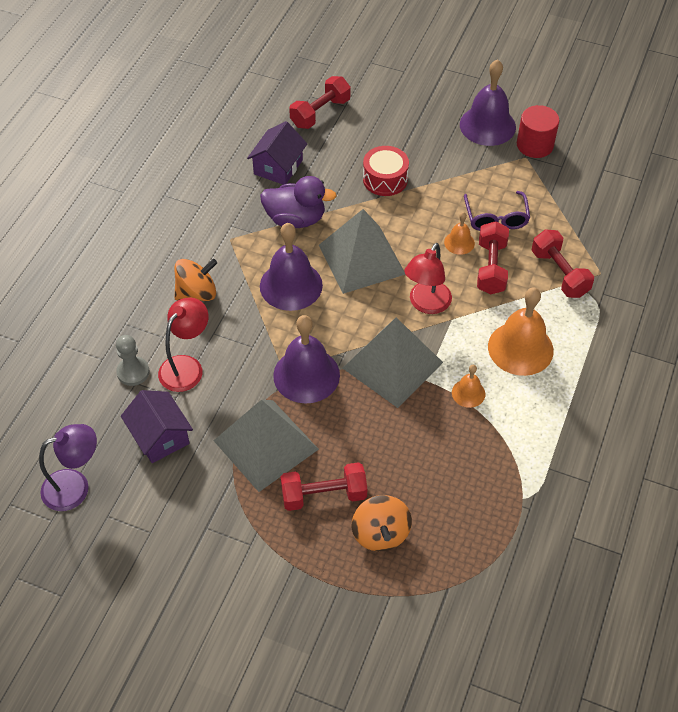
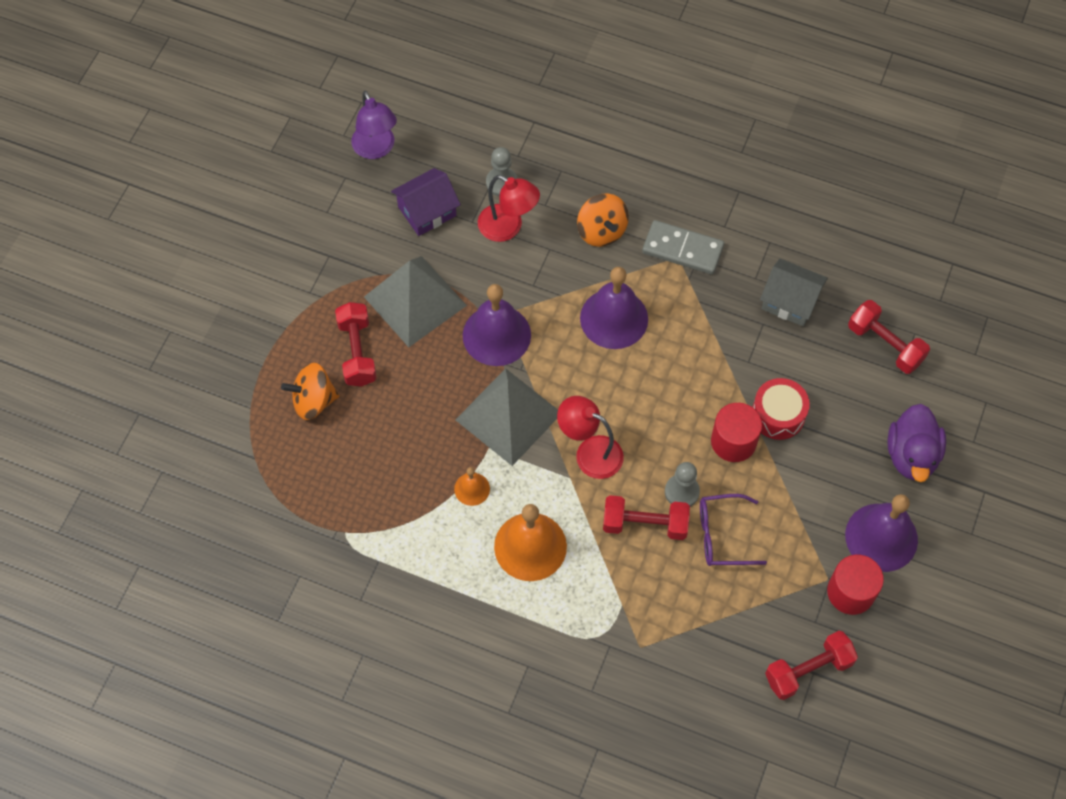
camera: 90 degrees right, 10 degrees up
purple house [247,121,307,185] -> grey house [760,259,828,326]
purple duck [260,176,337,228] -> purple duck moved to [887,404,946,482]
grey pyramid [319,209,406,294] -> none
orange bell [444,212,475,255] -> grey pawn [665,462,700,507]
red dumbbell [532,229,594,298] -> red dumbbell moved to [765,631,858,700]
none -> grey domino [642,220,724,274]
none -> red cylinder [711,403,762,462]

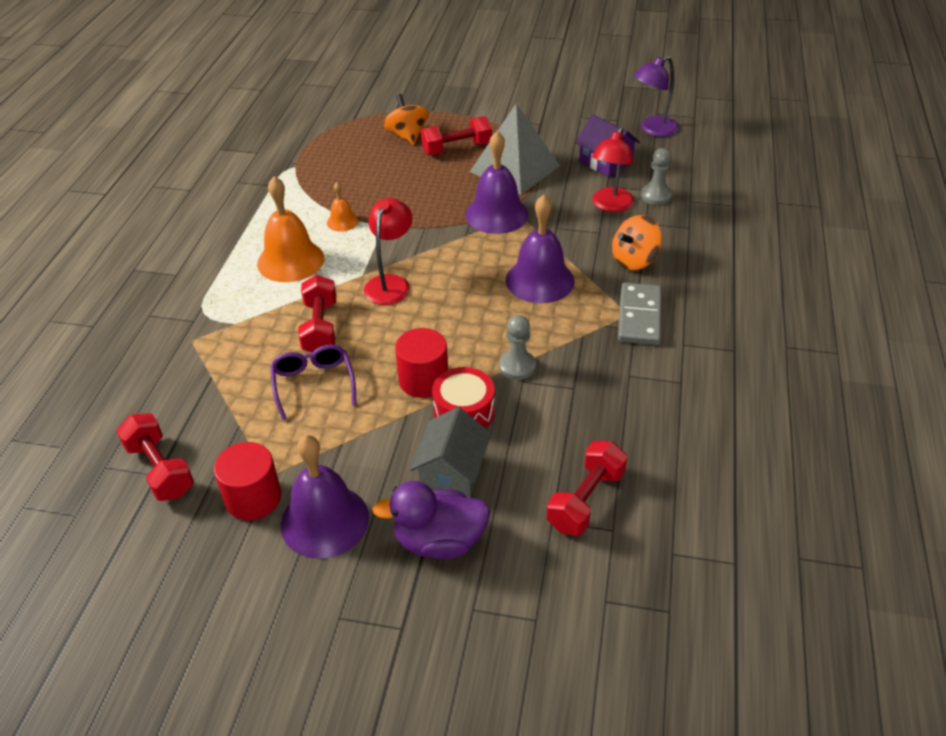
camera: 80 degrees right, 20 degrees down
grey pyramid [456,368,558,466] -> none
grey pawn [665,462,700,507] -> grey pawn moved to [499,315,536,380]
grey house [760,259,828,326] -> grey house moved to [410,407,491,498]

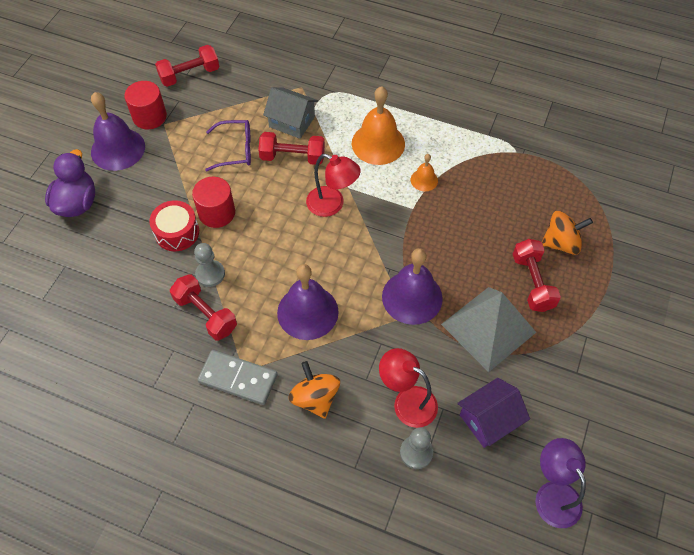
camera: 100 degrees right, 15 degrees up
grey house [410,407,491,498] -> grey house moved to [263,87,318,139]
red dumbbell [546,441,628,536] -> red dumbbell moved to [170,274,237,341]

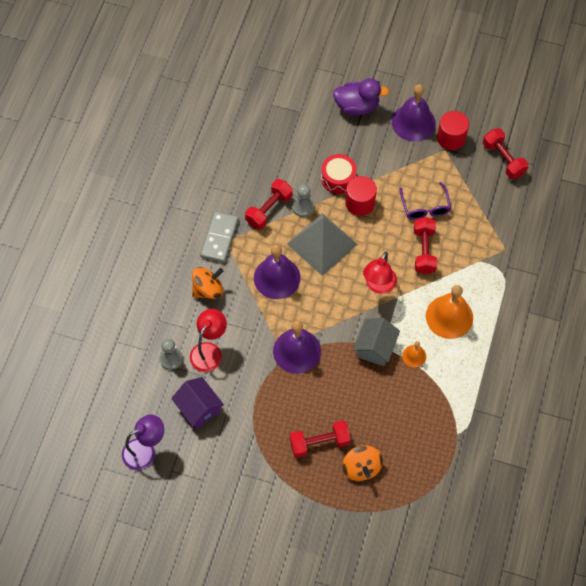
camera: 85 degrees right, 5 degrees up
grey house [263,87,318,139] -> grey house moved to [353,318,400,366]
grey pyramid [441,287,536,372] -> grey pyramid moved to [287,213,357,276]

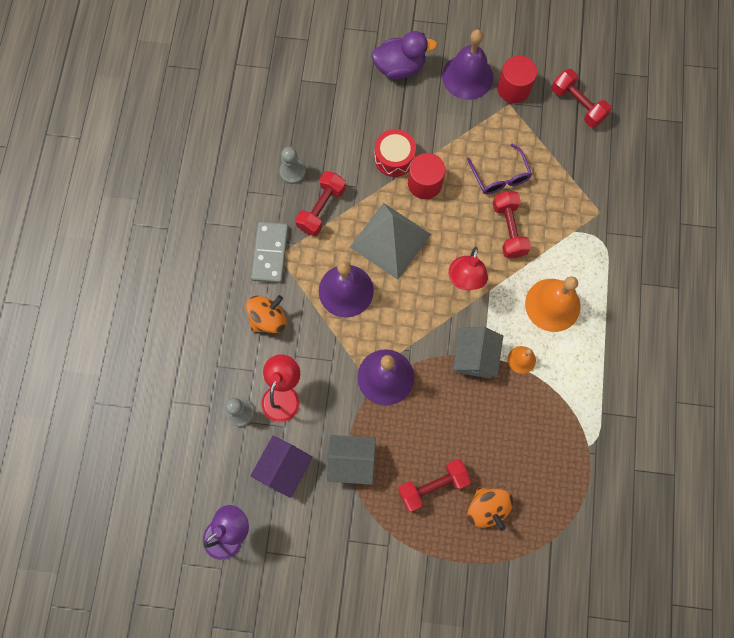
camera: 10 degrees left, 10 degrees up
purple house [171,377,224,429] -> purple house turned 75 degrees clockwise [250,436,313,498]
grey pawn [292,185,315,217] -> grey pawn moved to [279,147,306,184]
none -> grey house [327,435,376,485]

